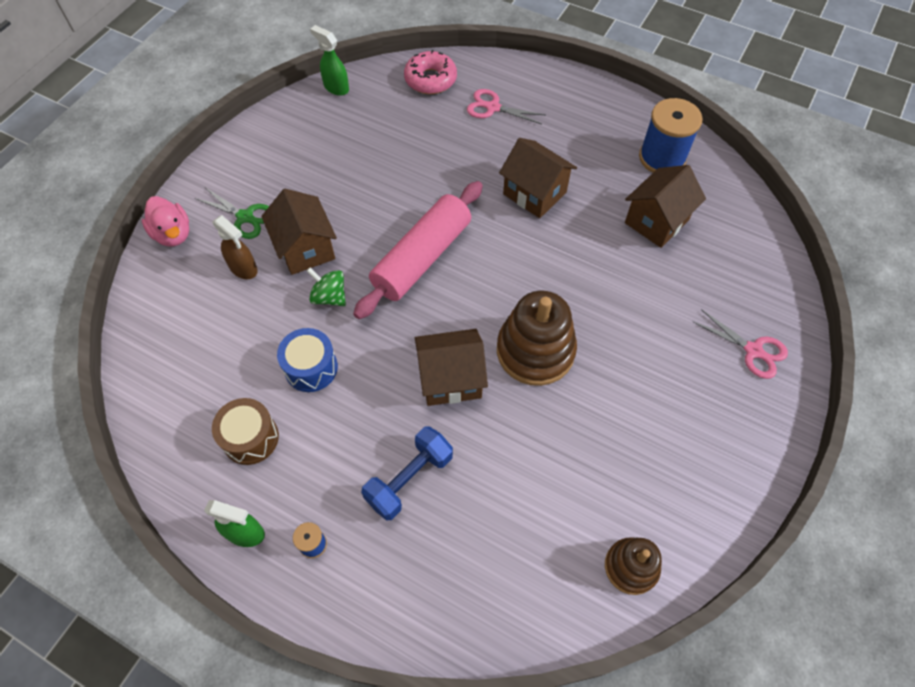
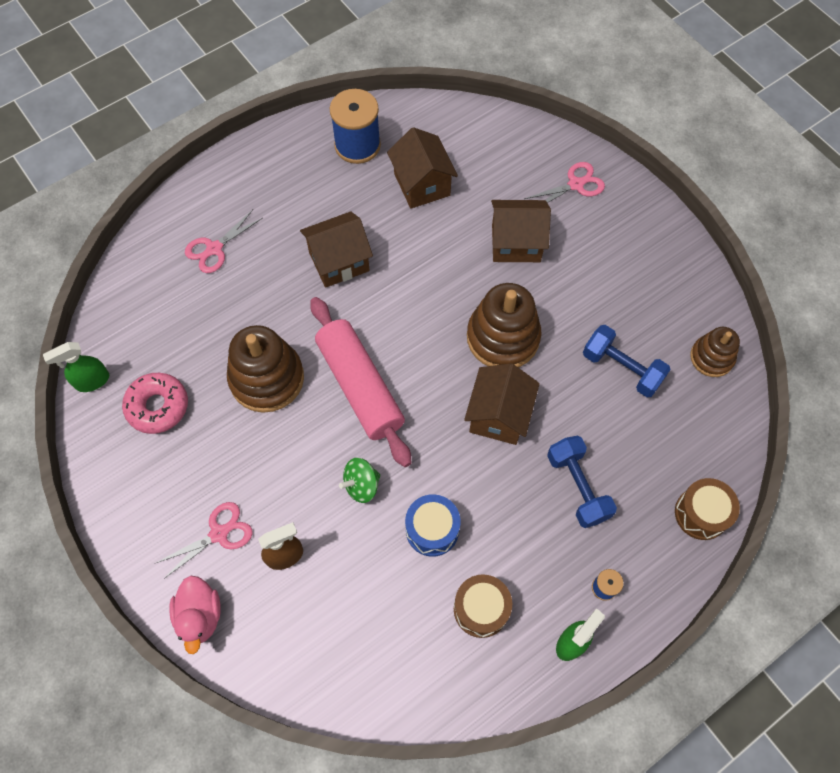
camera: 65 degrees left, 5 degrees up
pink duck [142,196,189,246] -> pink duck turned 90 degrees clockwise [169,576,221,654]
green scissors [195,188,269,239] -> pink scissors [156,502,253,579]
brown house [261,189,337,275] -> brown house moved to [491,200,551,262]
pink donut [404,50,457,94] -> pink donut moved to [122,373,188,434]
none -> brown stacking toy [227,325,304,413]
none -> blue dumbbell [583,325,671,397]
none -> brown drum [675,478,740,540]

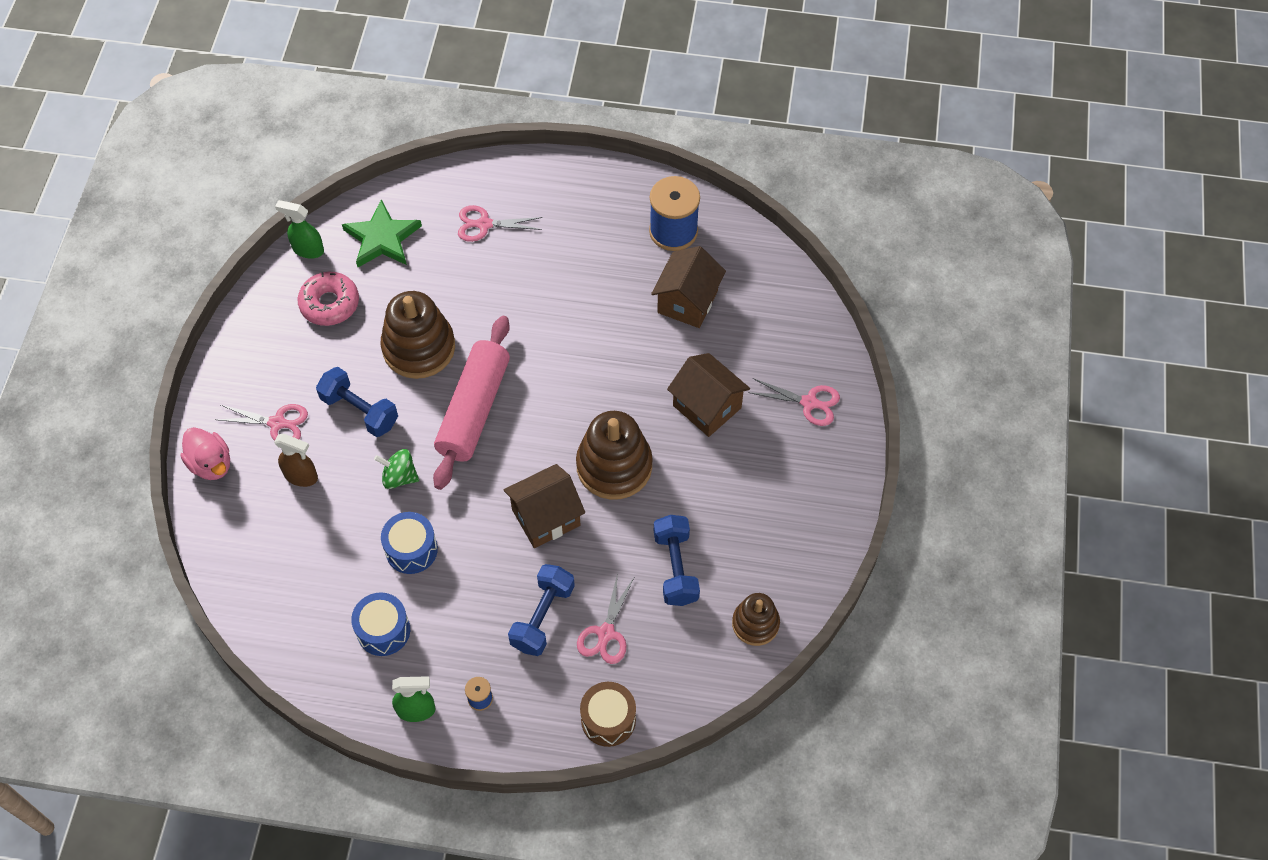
camera: 45 degrees right, 5 degrees down
pink duck [169,576,221,654] -> pink duck turned 75 degrees counterclockwise [180,427,230,480]
brown house [300,211,373,288] -> none
brown drum [454,574,512,638] -> blue drum [351,593,410,656]
none -> blue dumbbell [316,367,398,437]
none -> green star [342,199,422,268]
none -> pink scissors [577,573,635,664]

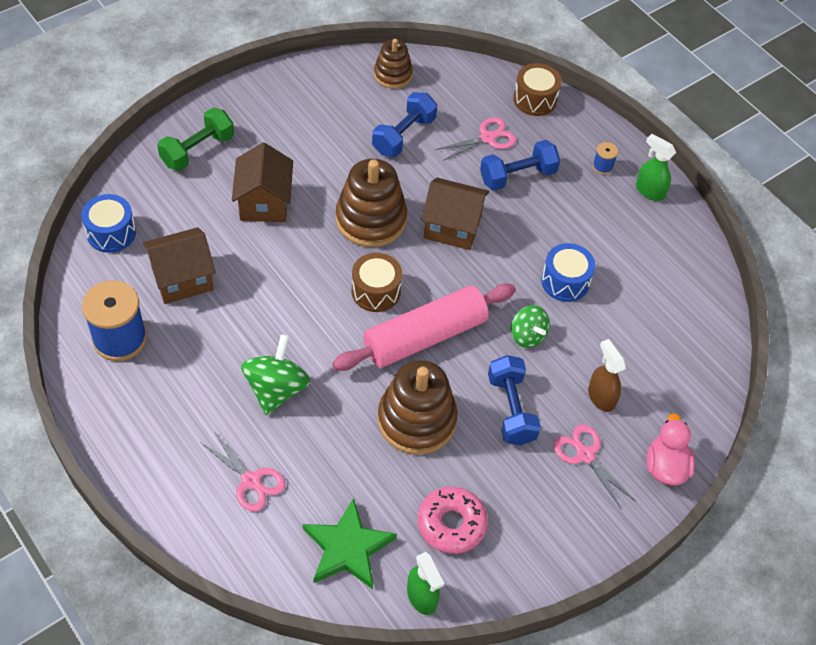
camera: 140 degrees left, 5 degrees down
blue drum [351,593,410,656] -> blue drum moved to [81,194,136,253]
pink scissors [748,378,840,426] -> green dumbbell [157,107,234,171]
none -> green spinning top [241,334,310,415]
none -> brown drum [352,253,402,312]

